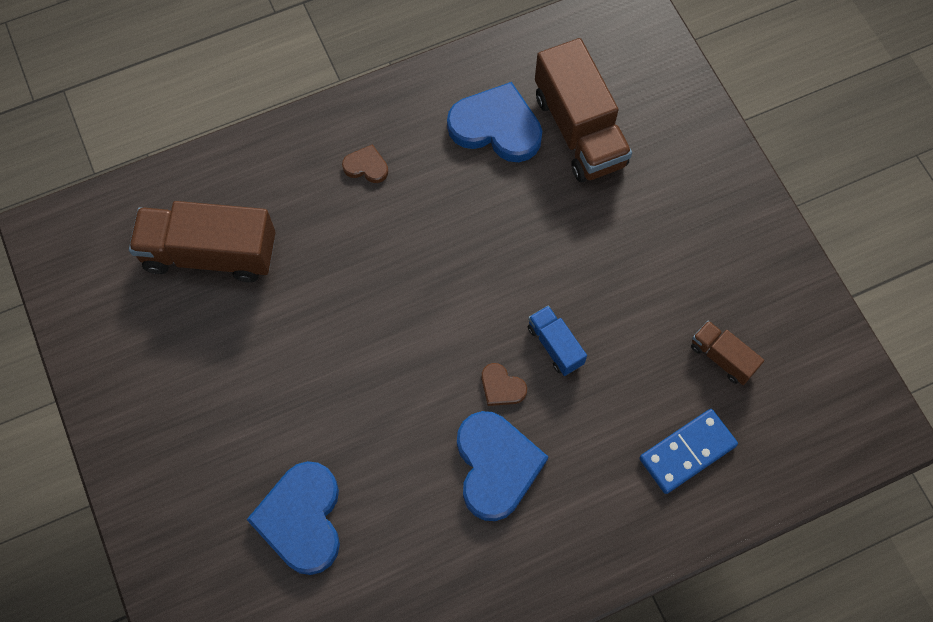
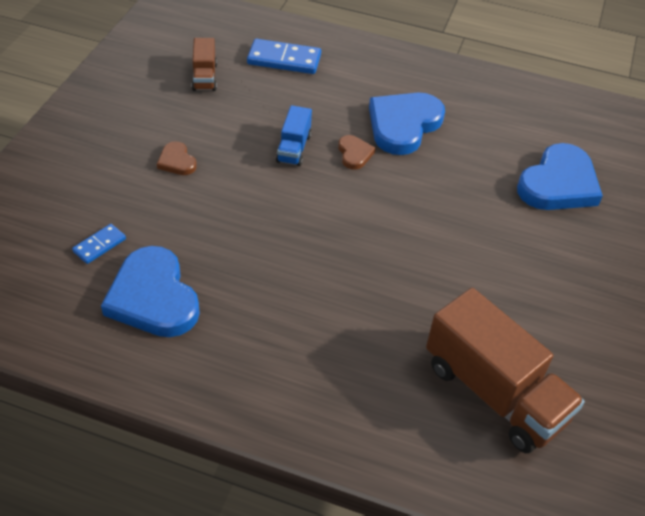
camera: 140 degrees left, 20 degrees down
brown heart [342,144,388,183] -> brown heart moved to [157,141,197,175]
brown truck [535,38,632,182] -> blue domino [72,224,126,264]

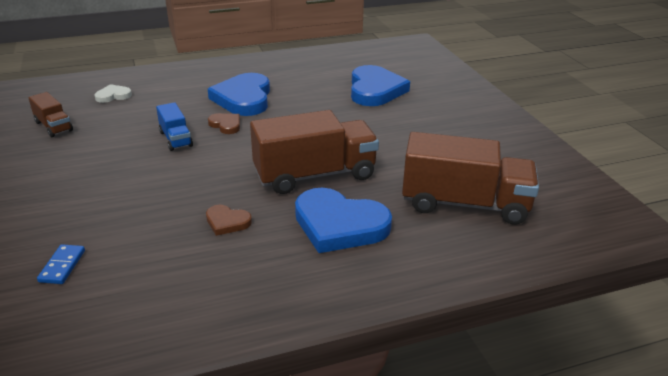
camera: 35 degrees left, 15 degrees down
blue heart [101,246,200,337] -> blue heart moved to [295,188,392,253]
brown heart [157,141,197,175] -> brown heart moved to [206,205,252,236]
blue domino [247,39,321,74] -> white heart [95,84,132,103]
none -> brown truck [250,110,379,194]

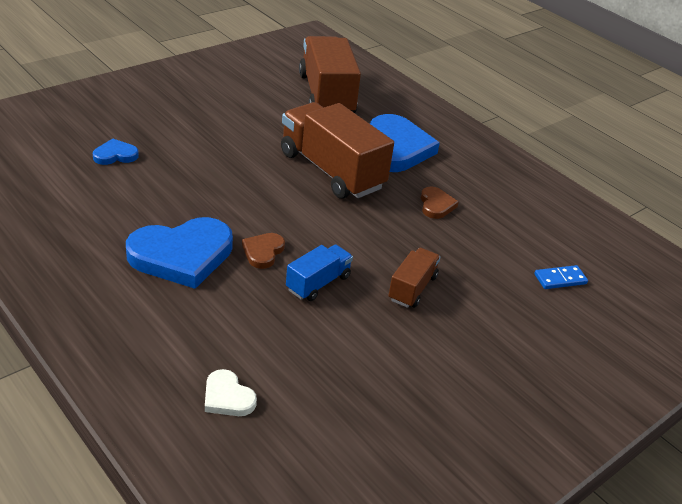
camera: 115 degrees left, 5 degrees up
brown truck [28,92,73,137] -> brown truck moved to [388,248,440,308]
blue heart [351,65,410,106] -> blue heart [93,139,139,165], size x0.48

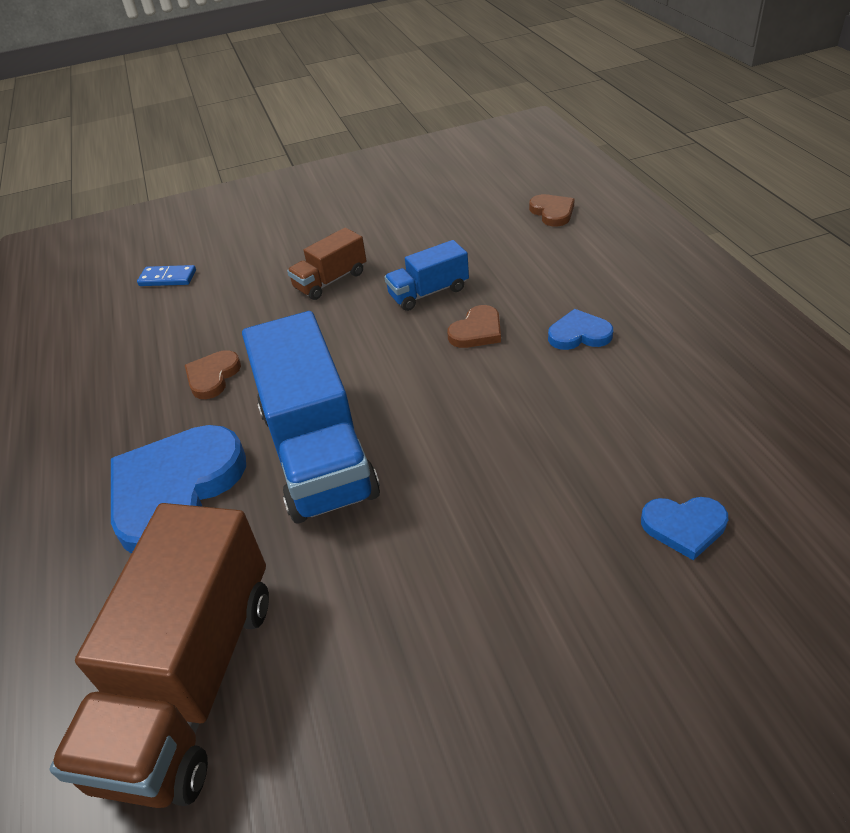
camera: 150 degrees left, 5 degrees up
blue heart [126,217,233,289] -> blue heart [548,309,613,350], size x0.48
white heart [205,369,257,416] -> brown heart [529,194,575,227]
brown truck [281,102,394,199] -> blue truck [242,311,380,524]

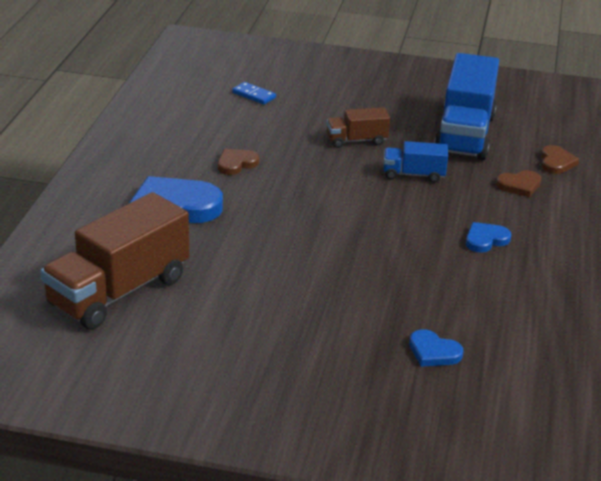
camera: 25 degrees right, 10 degrees down
blue truck [242,311,380,524] -> blue truck moved to [434,53,499,160]
brown heart [447,305,501,348] -> brown heart moved to [496,170,541,197]
blue heart [548,309,613,350] -> blue heart turned 60 degrees counterclockwise [466,222,511,253]

